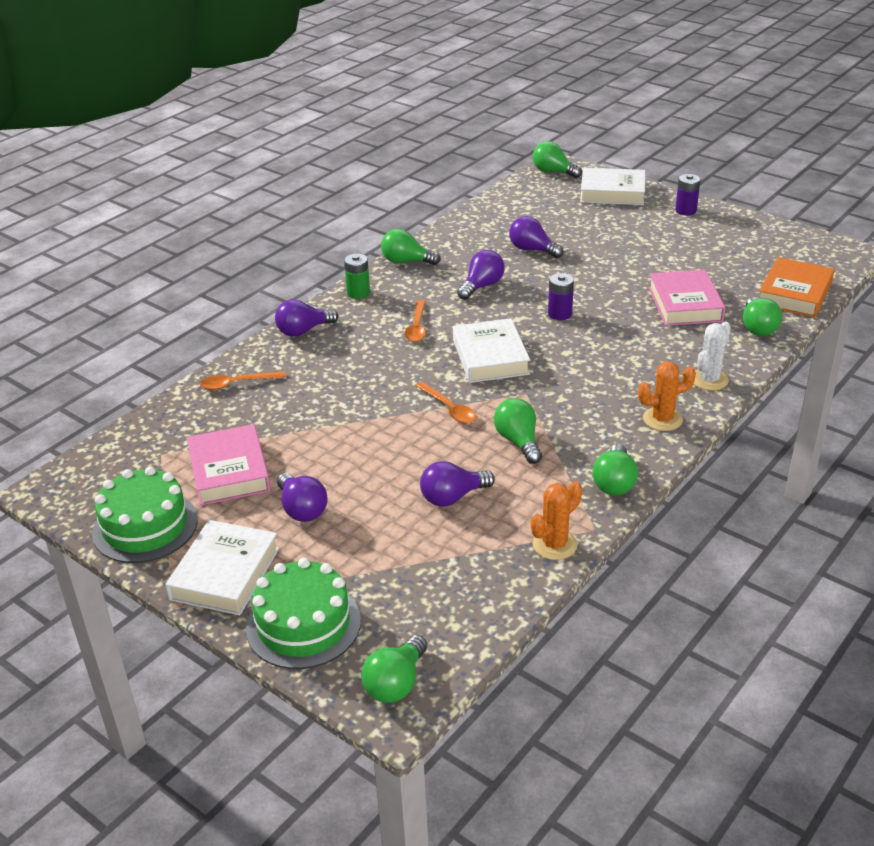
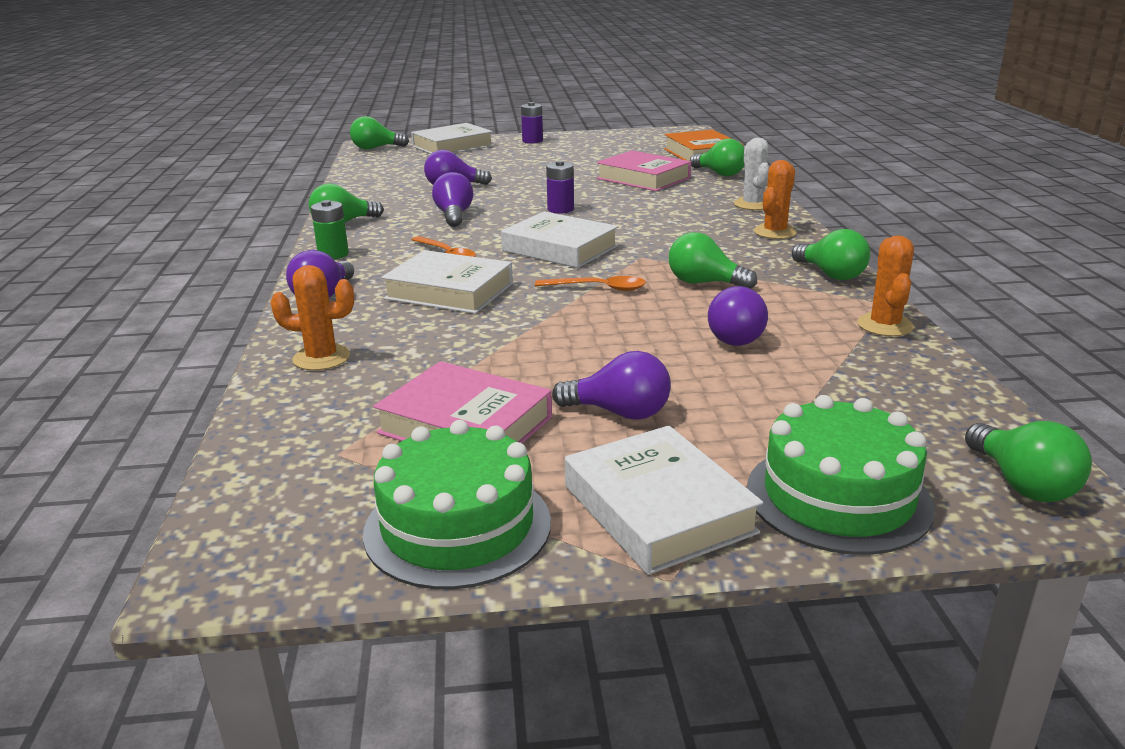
camera: 45 degrees left, 10 degrees down
orange spoon [200,371,286,390] -> orange cactus [271,265,354,370]
none -> white book [381,250,513,314]

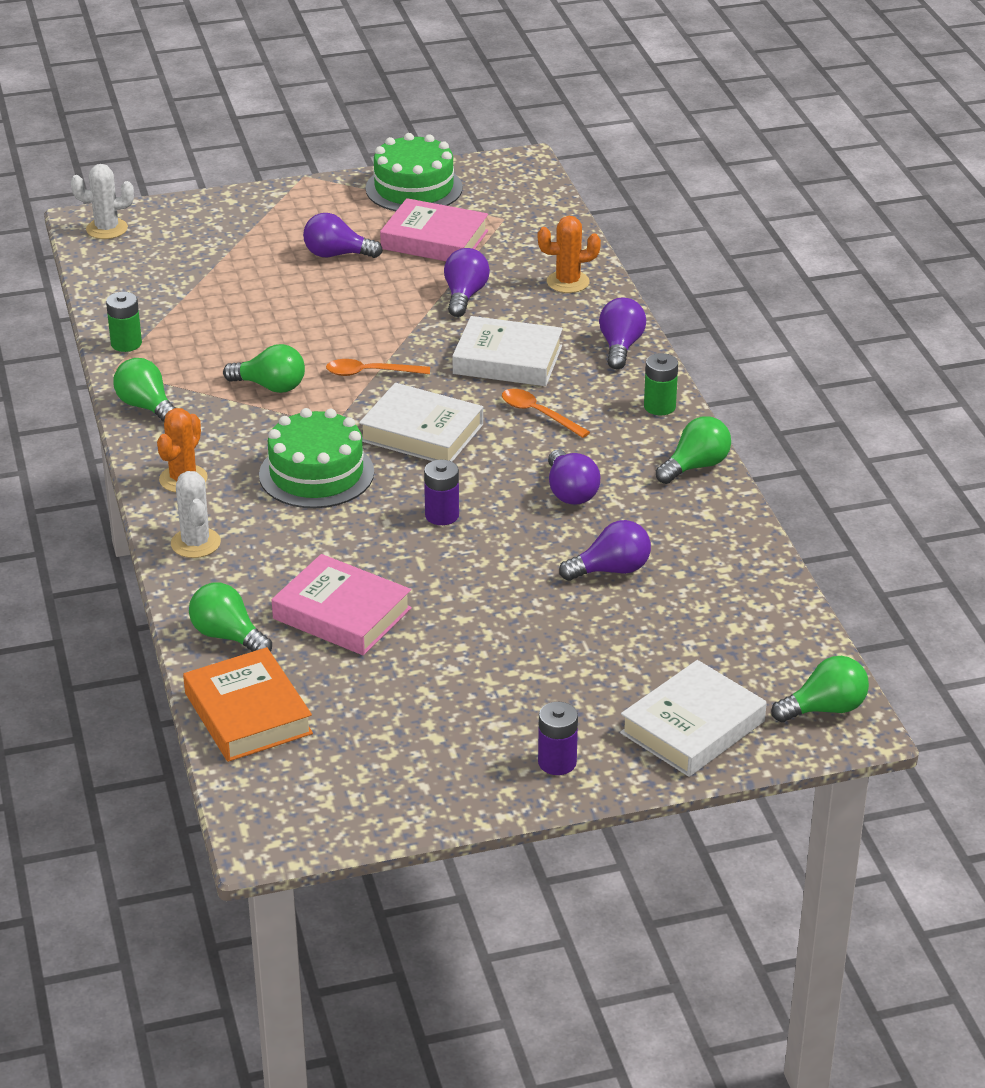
camera: 170 degrees right, 10 degrees up
white book [565,425,763,575] -> none
purple light bulb [708,286,768,346] -> purple light bulb moved to [444,248,490,317]
green cake [747,395,935,555] -> green cake moved to [259,408,374,508]
orange cactus [857,235,914,336] -> green battery [106,292,142,352]
green light bulb [965,421,1092,502] -> white cactus [71,164,134,239]

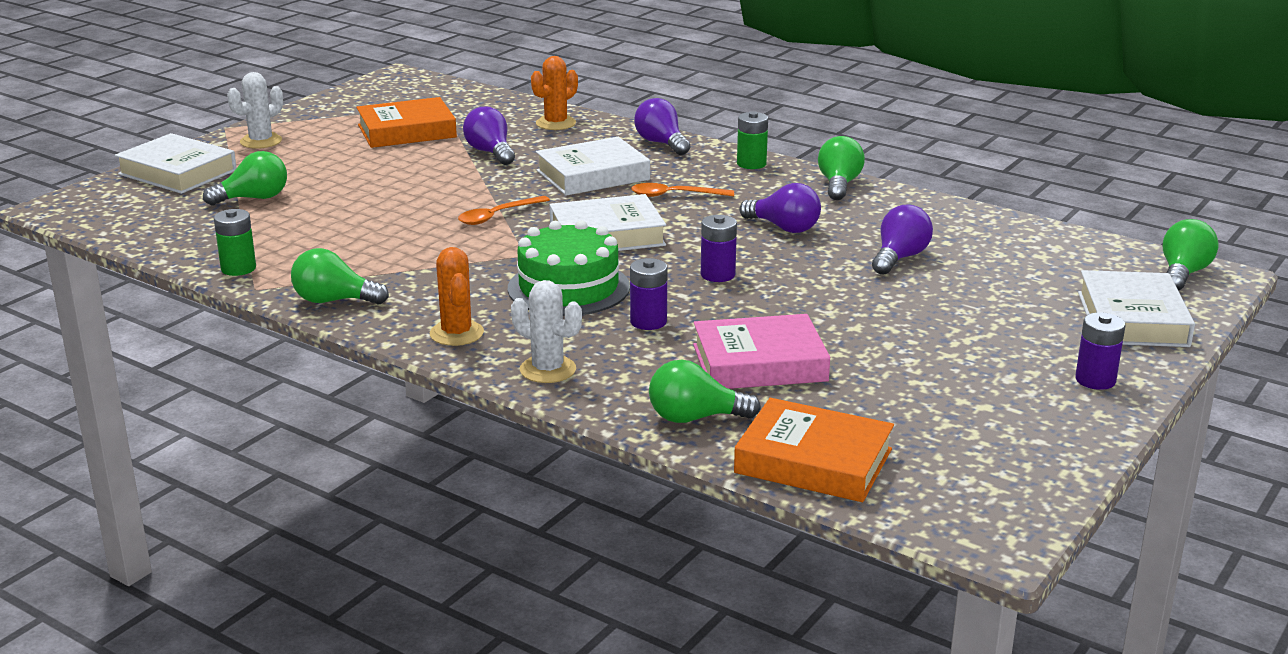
camera: 40 degrees left, 10 degrees down
white cactus [71,164,134,239] -> white cactus moved to [227,72,283,149]
green light bulb [223,344,305,393] -> green light bulb moved to [203,151,287,205]
purple light bulb [303,213,383,258] -> none
green cake [366,133,463,211] -> none
pink book [380,198,488,261] -> orange book [356,97,457,148]
none -> white book [115,133,237,194]
none -> purple battery [630,258,667,330]

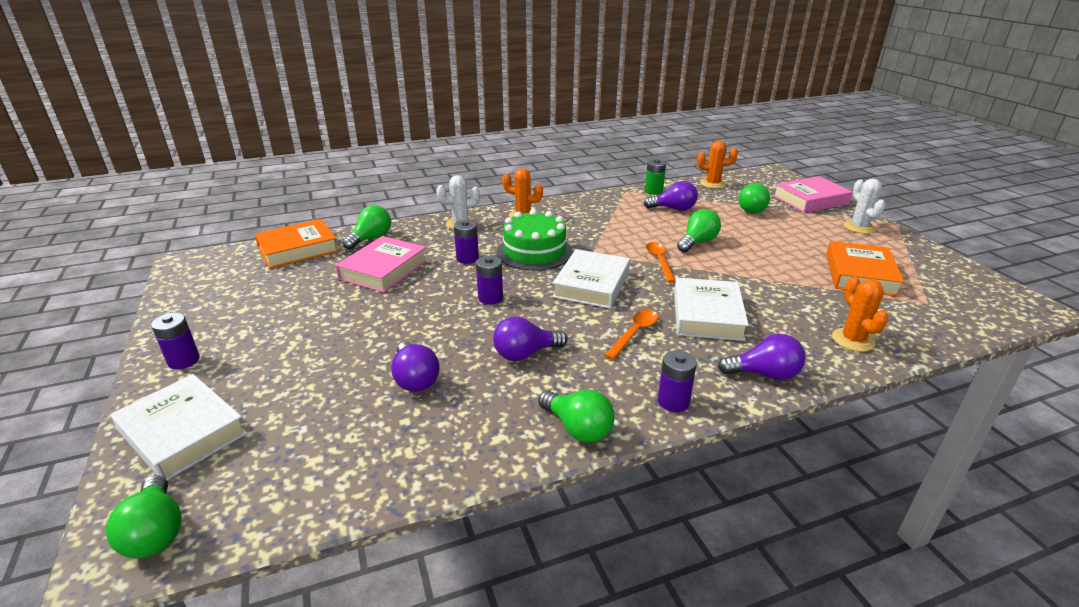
camera: 125 degrees right, 5 degrees up
white book [115,133,237,194] -> pink book [773,176,853,213]
green light bulb [291,248,389,305] -> green light bulb moved to [677,209,721,252]
purple light bulb [463,106,515,165] -> purple light bulb moved to [644,181,698,211]
green battery [737,111,768,169] -> purple battery [658,350,697,412]
none -> orange cactus [697,141,738,189]

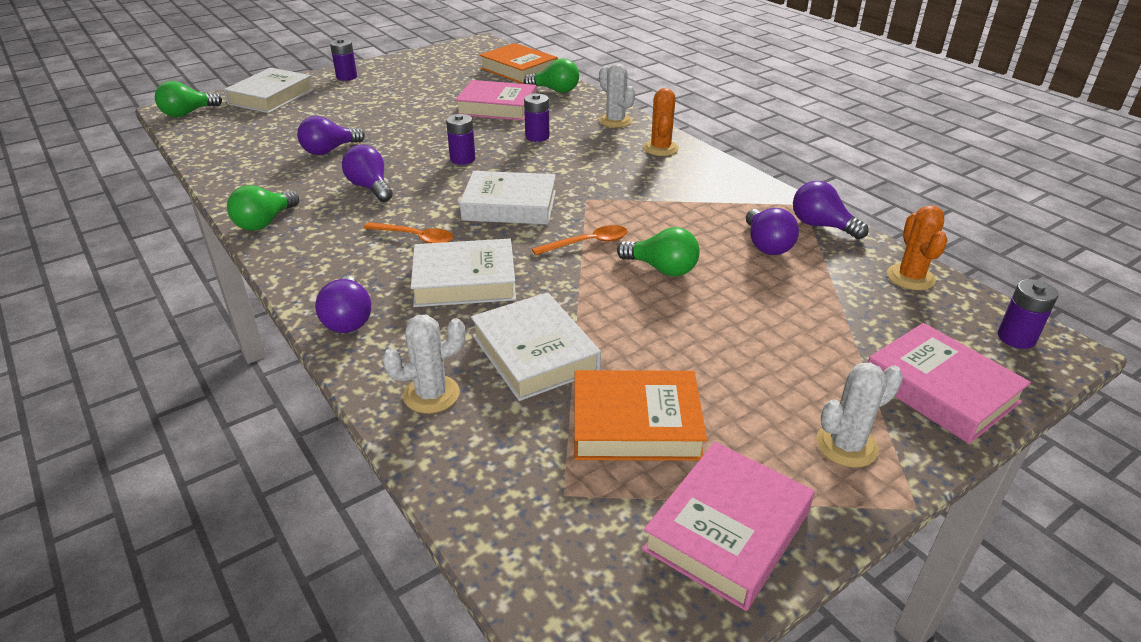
camera: 75 degrees right, 5 degrees up
green cake [497,209,573,271] -> none
green battery [645,159,666,195] -> purple light bulb [793,181,869,239]
purple battery [658,350,697,412] -> purple battery moved to [998,279,1058,349]
green light bulb [739,183,770,213] -> none
orange cactus [832,277,888,352] -> white cactus [382,315,465,414]
none -> white book [471,292,601,401]
none -> pink book [642,442,815,611]

